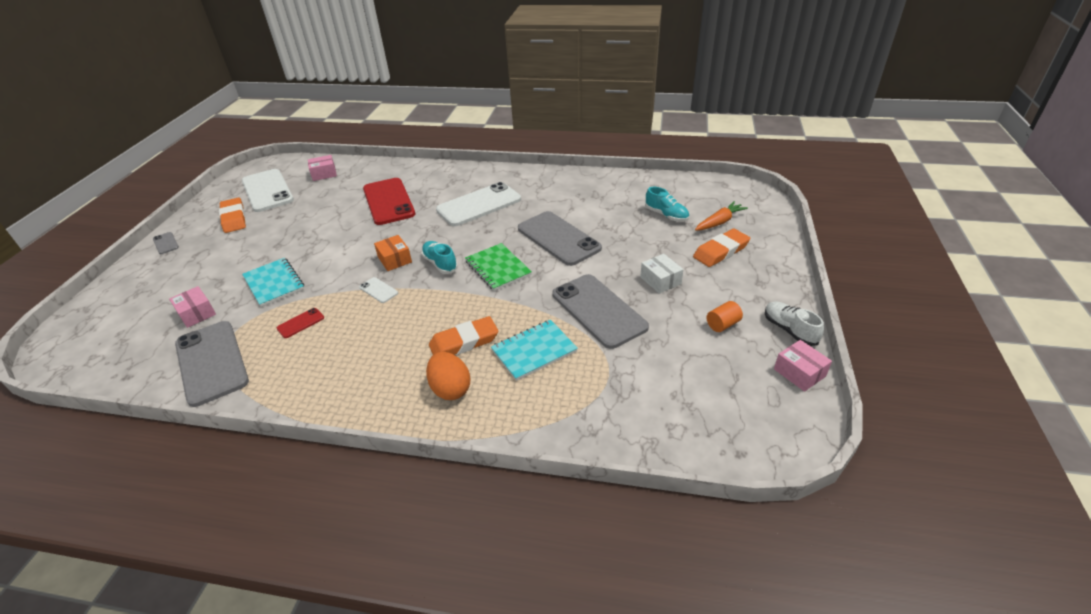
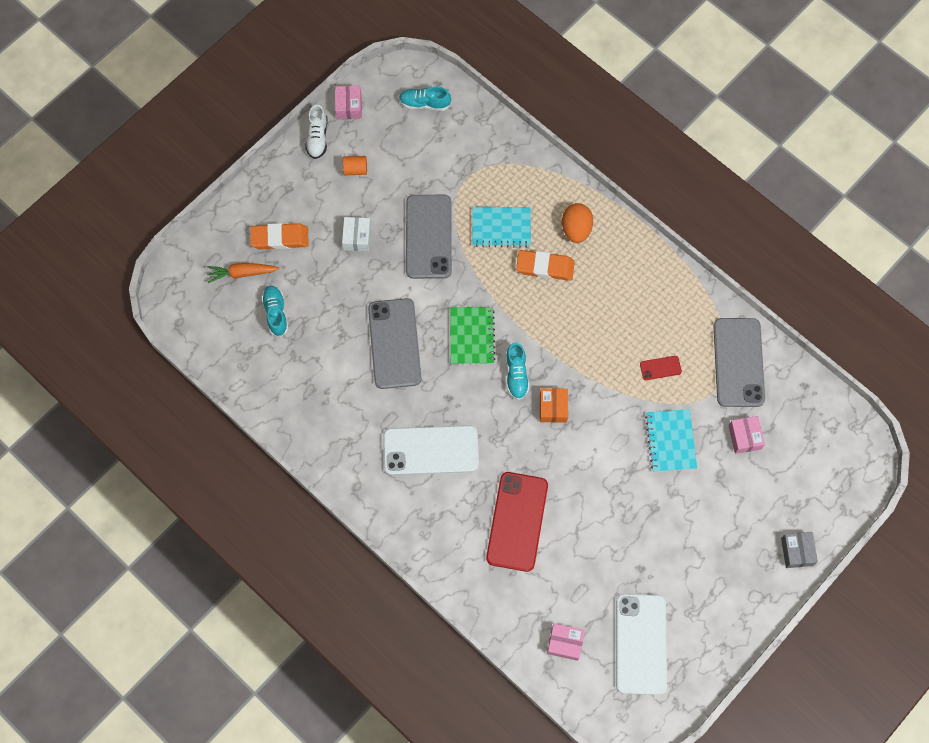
camera: 150 degrees left, 30 degrees up
grey phone [153,232,179,254] -> none
orange eraser [219,197,246,233] -> none
white phone [359,277,398,303] -> none
none -> turquoise shoe [399,87,451,111]
none -> grey box [781,532,818,568]

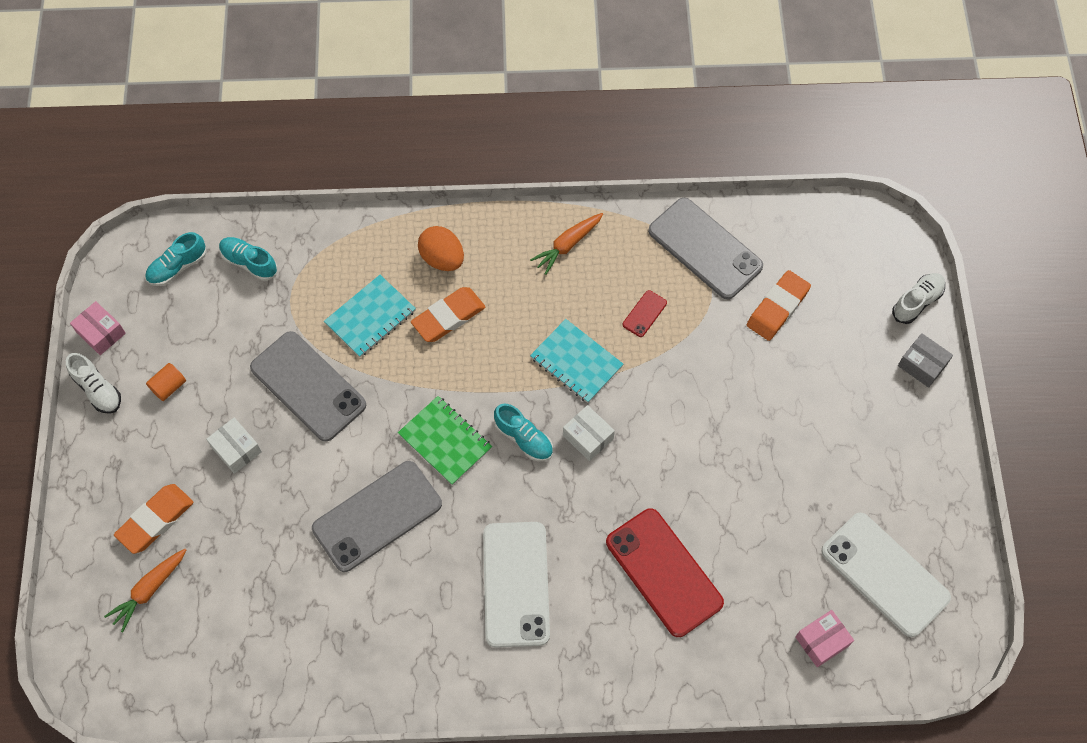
camera: 45 degrees left, 5 degrees down
turquoise shoe [261,286,288,337] -> turquoise shoe moved to [219,237,278,281]
grey phone [368,298,422,389] -> grey phone turned 75 degrees counterclockwise [312,461,442,572]
white phone [383,425,479,475] -> white phone turned 45 degrees counterclockwise [483,522,550,647]
orange box [540,388,568,423] -> white box [563,405,615,461]
turquoise notebook [645,409,697,472] -> turquoise notebook moved to [530,319,623,403]
pink box [728,416,765,454] -> orange eraser [747,270,811,341]
none -> orange carrot [530,213,603,275]
none -> white shoe [892,273,945,324]

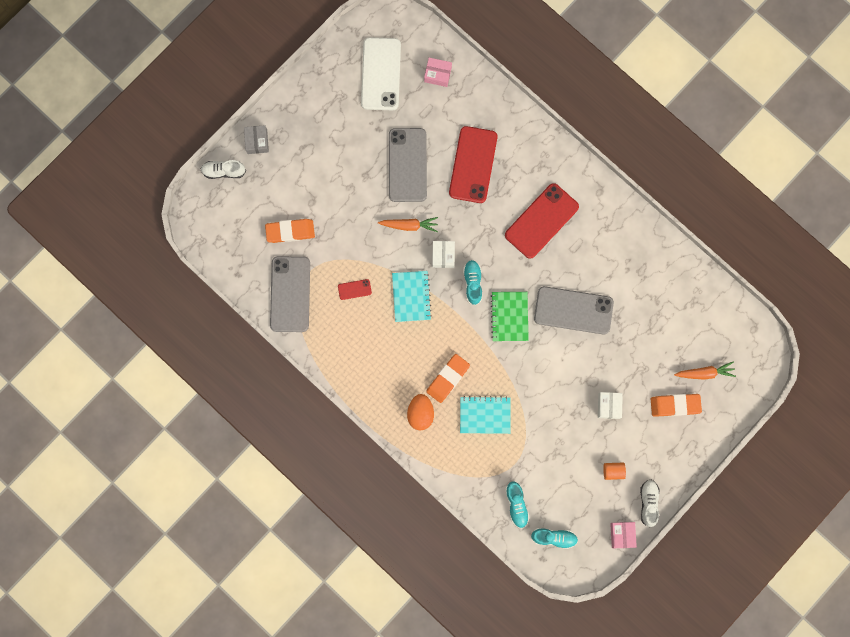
camera: 135 degrees left, 15 degrees up
grey phone [250,331,366,442] -> grey phone moved to [389,128,427,202]
orange eraser [411,287,485,342] -> orange eraser turned 60 degrees counterclockwise [426,354,470,403]
white phone [483,522,550,647] -> red phone [505,183,579,259]
orange carrot [530,213,603,275] -> orange carrot moved to [378,217,438,232]

